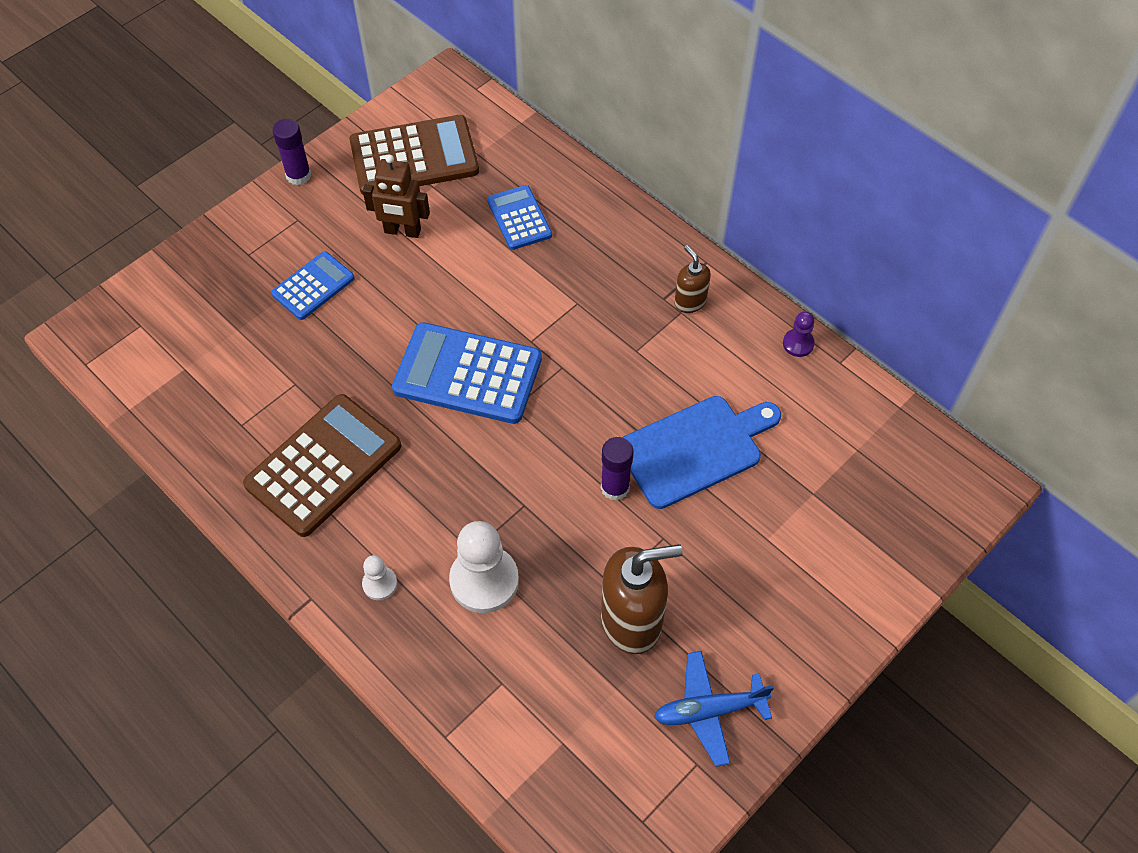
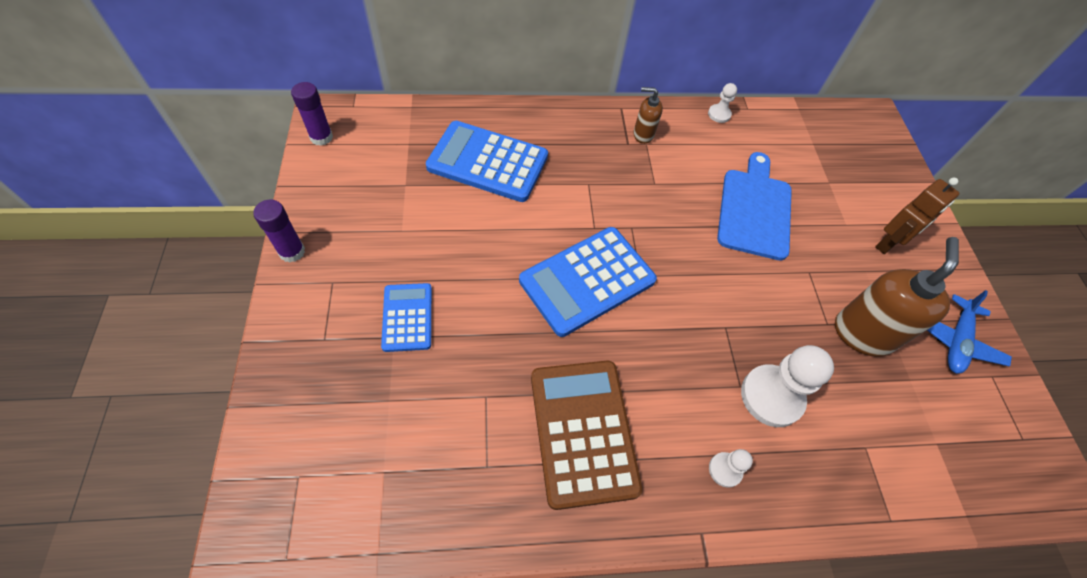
camera: 55 degrees left, 0 degrees up
brown calculator [349,115,479,195] -> none
brown robot [363,155,430,238] -> brown robot moved to [875,178,960,254]
blue calculator [487,185,552,250] -> blue calculator [426,121,548,202], size x1.76
purple glue stick [601,437,634,501] -> purple glue stick moved to [291,82,333,146]
purple pawn [783,311,815,357] -> white pawn [708,83,737,123]

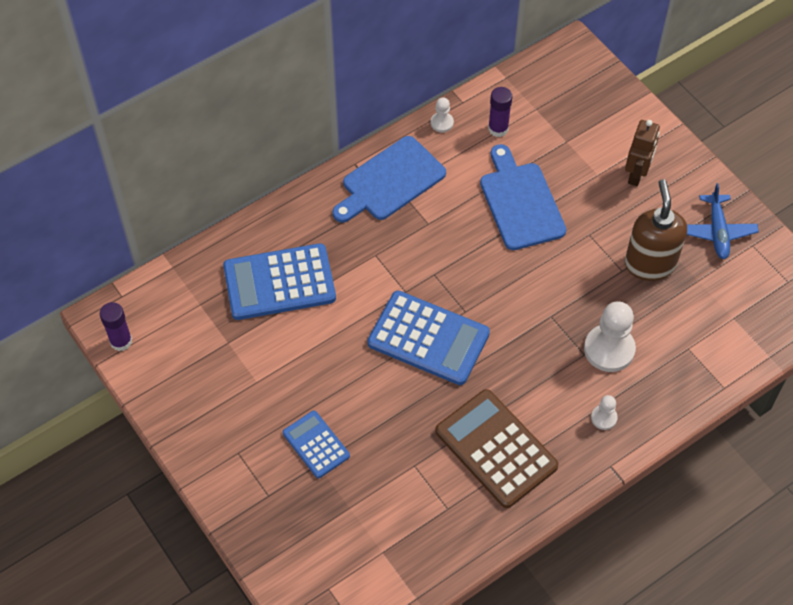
camera: 25 degrees left, 0 degrees up
purple glue stick [253,200,305,262] -> purple glue stick moved to [488,87,512,137]
blue calculator [519,227,657,337] -> blue calculator turned 90 degrees counterclockwise [368,291,490,385]
brown soap dispenser [634,87,663,144] -> blue cutting board [332,136,446,223]

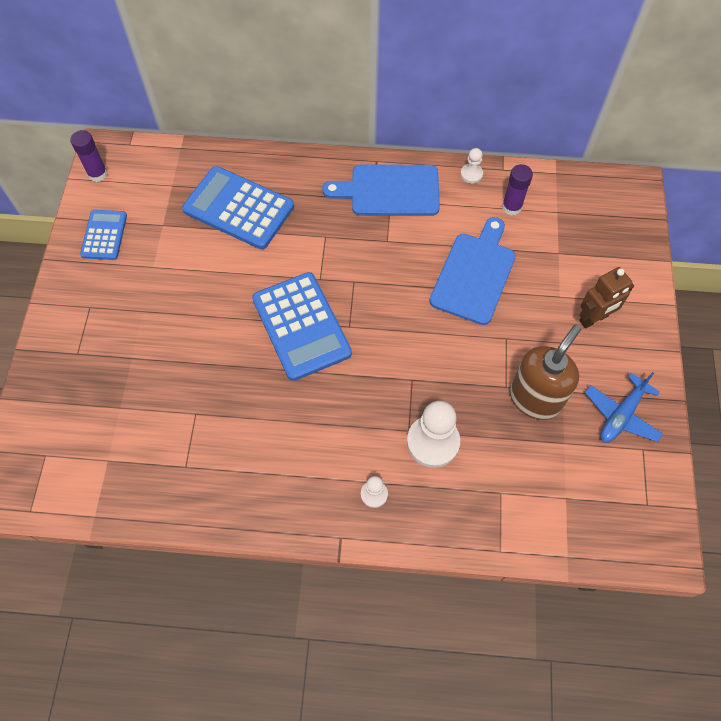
camera: 40 degrees right, 5 degrees up
blue calculator [283,411,350,478] -> blue calculator moved to [80,210,127,260]
brown calculator [435,389,559,508] -> none

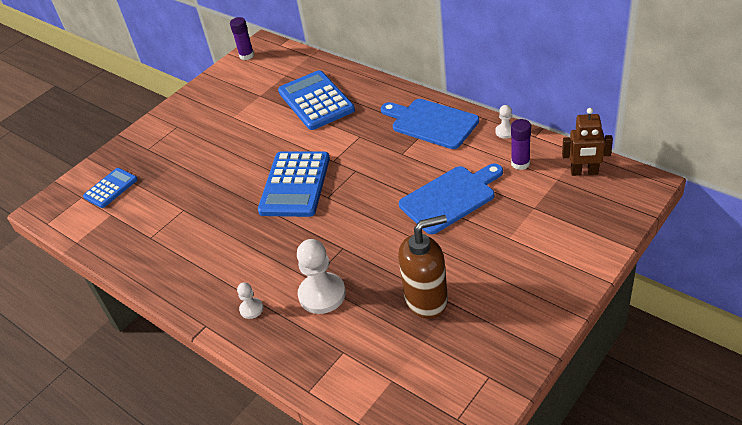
camera: 40 degrees right, 20 degrees down
blue calculator [80,210,127,260] -> blue calculator moved to [83,168,138,208]
brown robot [579,267,634,329] -> brown robot moved to [562,108,613,176]
blue plane [585,372,663,443] -> none

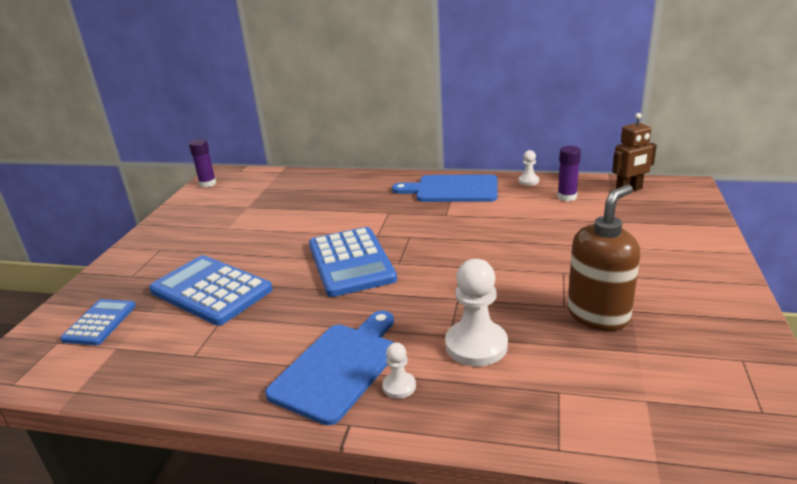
camera: 30 degrees left, 15 degrees down
blue calculator [278,70,355,130] -> blue calculator moved to [149,255,273,325]
blue cutting board [399,163,503,234] -> blue cutting board moved to [265,311,395,425]

